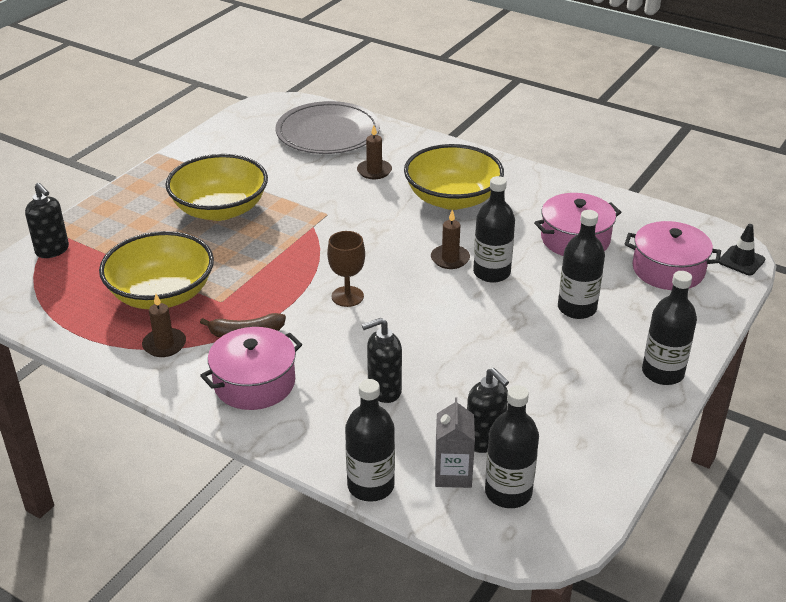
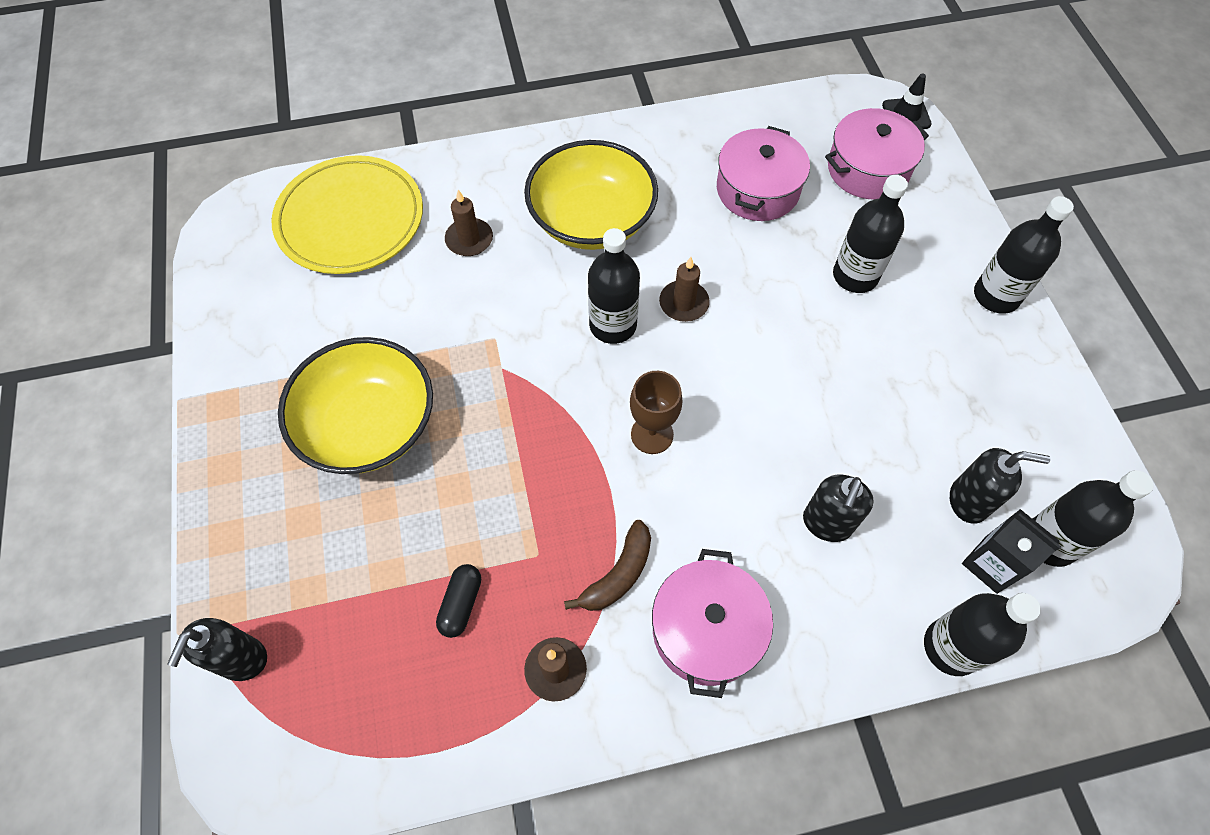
camera: 45 degrees left, 25 degrees up
black soap dispenser [25,183,69,258] -> black soap dispenser turned 105 degrees clockwise [167,618,267,681]
yellow bowl [99,231,214,309] -> black capsule [436,564,481,638]
grey plate [276,101,380,154] -> yellow plate [271,155,423,274]
grey carton [435,398,475,488] -> black carton [962,509,1061,594]
black bottle [473,176,515,283] -> black bottle moved to [588,228,640,344]

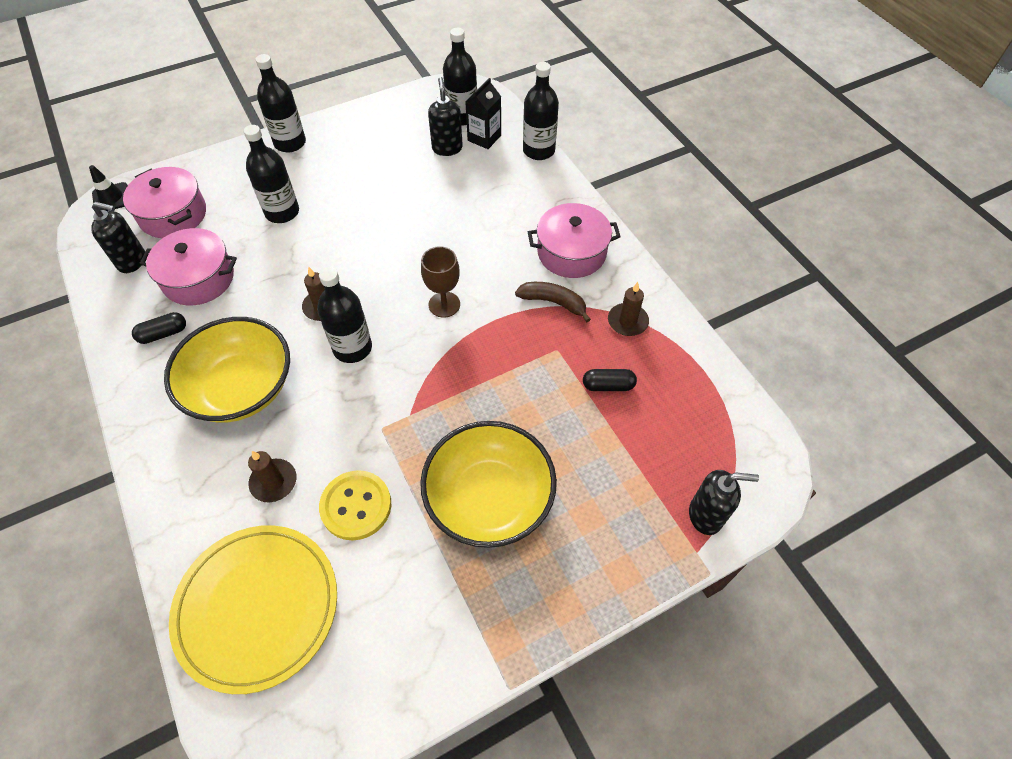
camera: 105 degrees left, 5 degrees down
black soap dispenser [803,474,874,542] -> black soap dispenser moved to [91,202,145,273]
none -> black capsule [132,312,186,344]
none -> yellow button [319,470,391,540]

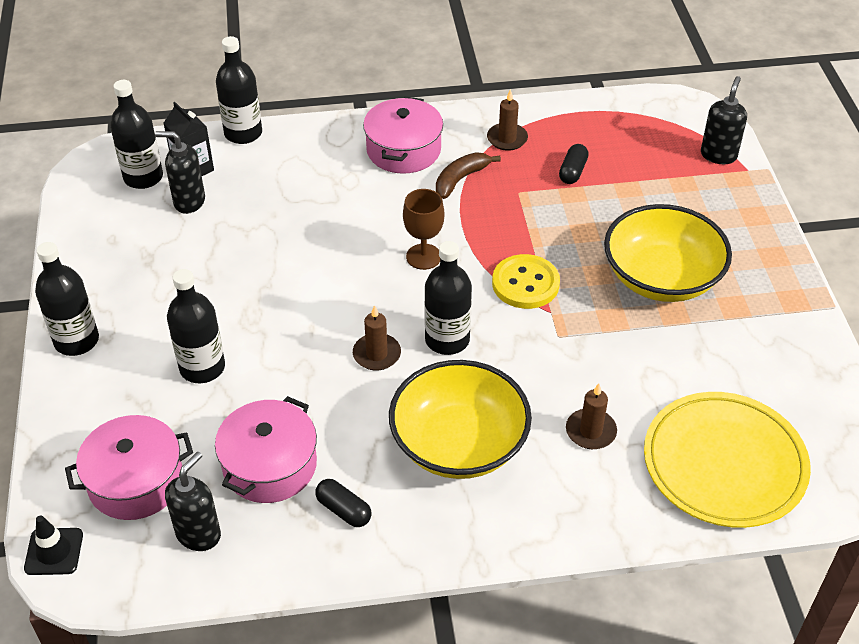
camera: 70 degrees left, 10 degrees down
black capsule [132,312,186,344] -> black capsule turned 45 degrees counterclockwise [315,479,372,527]
yellow button [319,470,391,540] -> yellow button moved to [492,254,560,309]

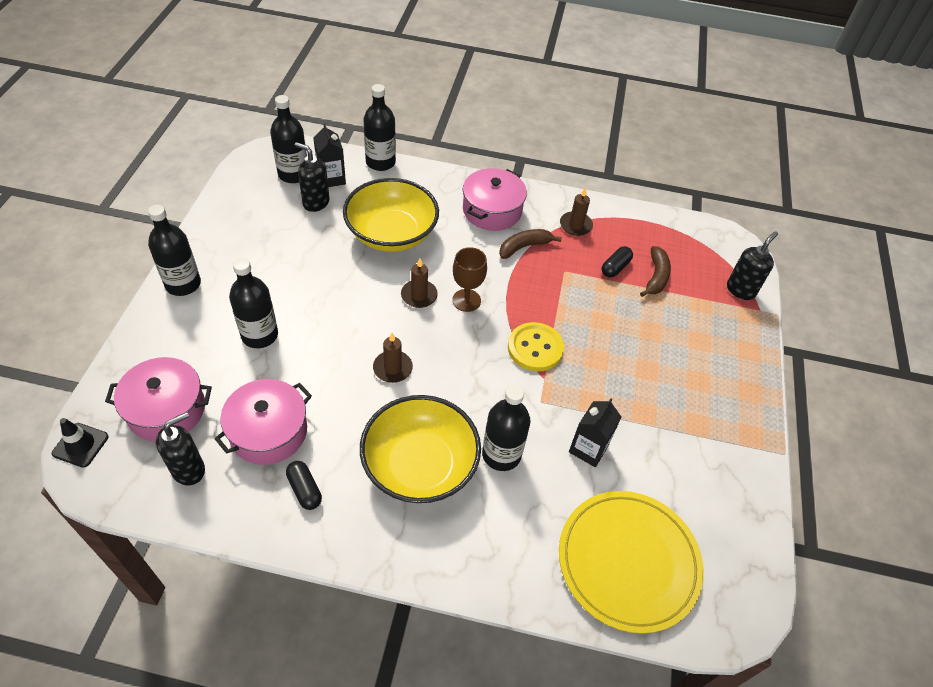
camera: 15 degrees right, 5 degrees up
black bottle [424,241,472,355] -> black bottle moved to [482,385,531,471]
brown candle [566,383,617,449] -> brown candle moved to [401,258,438,308]
yellow bowl [604,204,732,302] -> yellow bowl moved to [343,178,439,252]
none -> black carton [569,399,621,467]
none -> brown banana [640,246,671,297]

